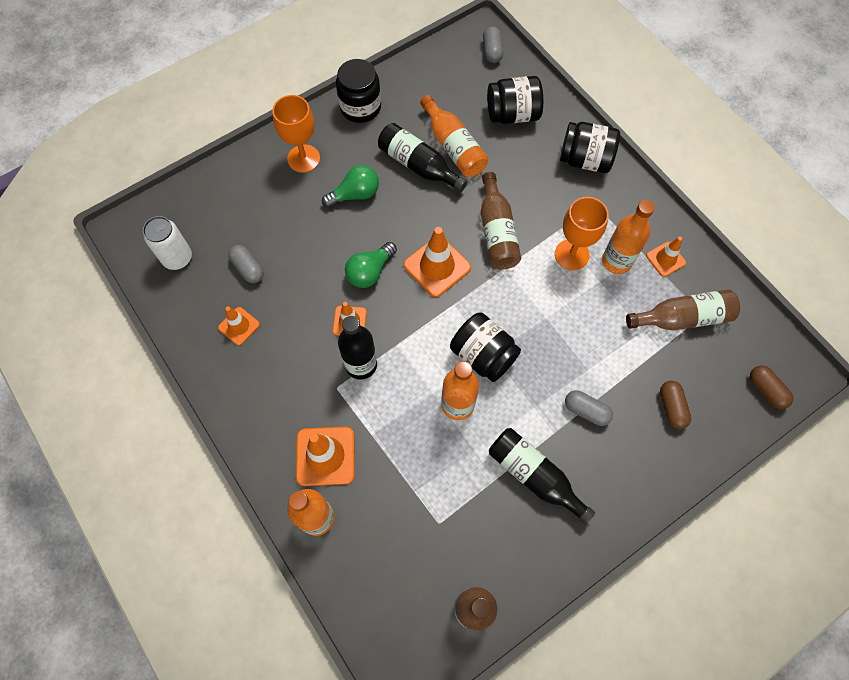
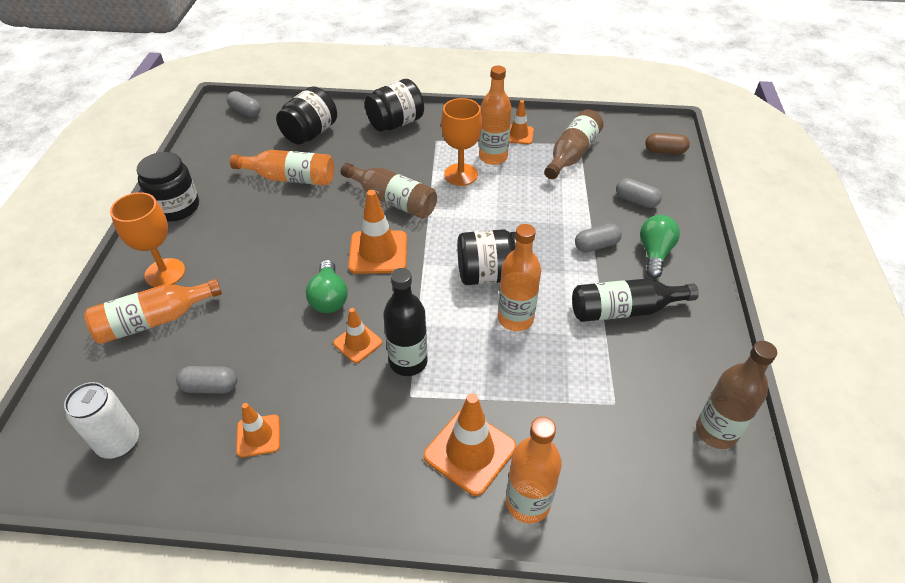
camera: 50 degrees left, 20 degrees down
green light bulb [322,165,379,208] -> green light bulb moved to [640,215,680,279]
black bottle [378,123,467,193] -> none
brown capsule [660,381,691,429] -> grey capsule [616,178,662,208]
none -> orange bottle [84,279,222,344]

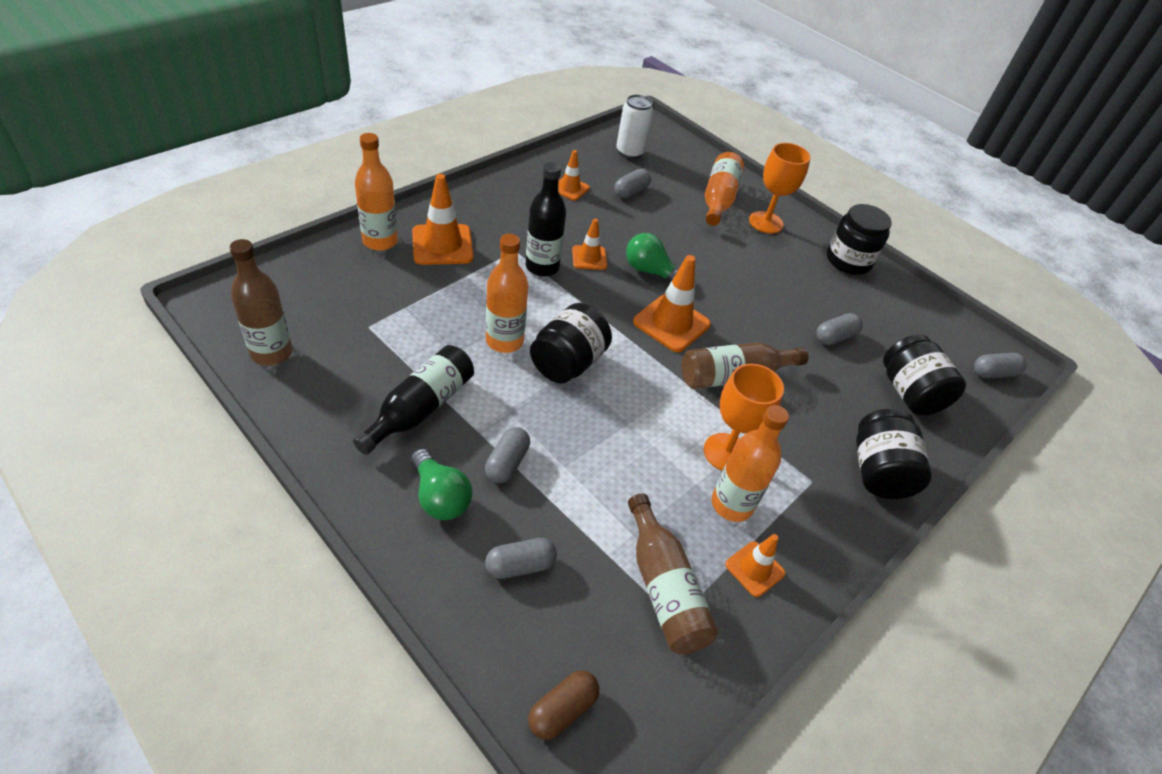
camera: 125 degrees right, 0 degrees up
orange bottle [230,150,334,185] -> grey capsule [817,313,863,345]

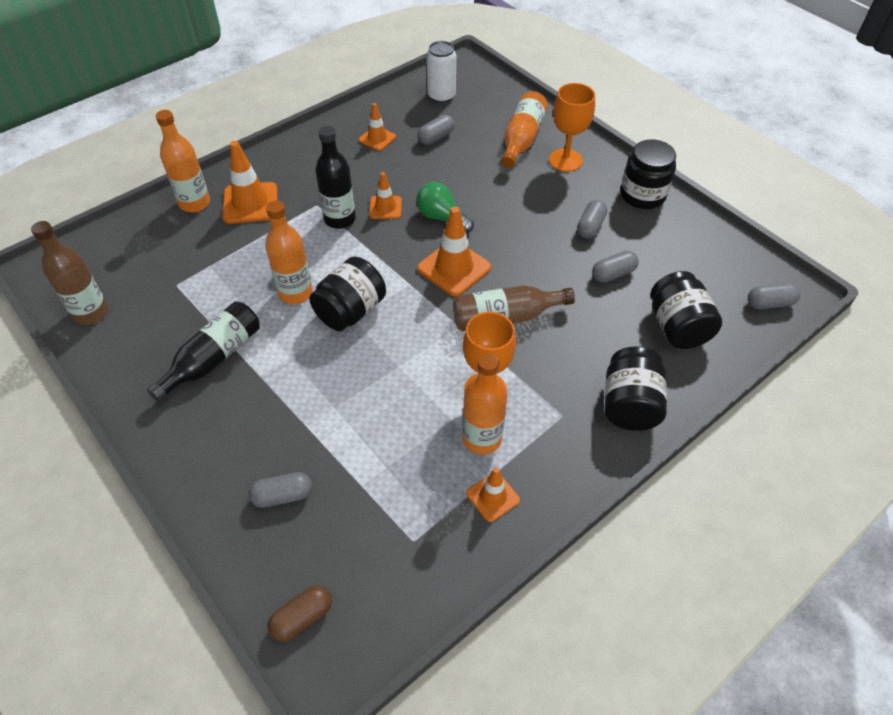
camera: 10 degrees right, 5 degrees up
green light bulb [411,448,472,520] -> none
grey capsule [485,427,530,483] -> grey capsule moved to [577,200,607,238]
brown bottle [628,494,718,655] -> none

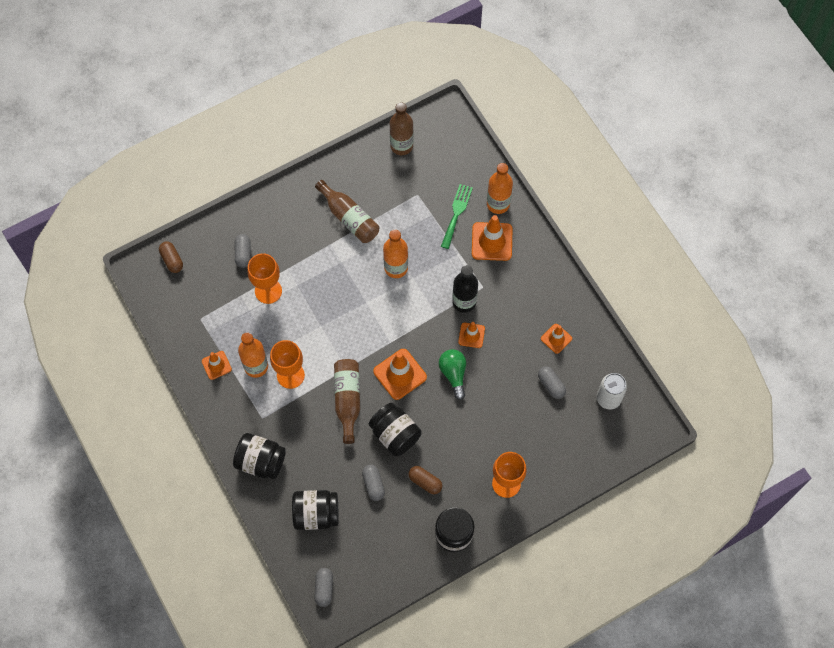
camera: 100 degrees right, 15 degrees up
black bottle [147,301,260,402] -> brown bottle [315,180,379,243]
black jar [309,256,386,331] -> black jar moved to [369,403,422,456]
green light bulb [416,182,474,233] -> green light bulb turned 60 degrees counterclockwise [439,349,466,400]
orange bottle [501,91,548,168] -> none
grey capsule [577,200,607,238] -> brown capsule [408,466,443,494]
none -> orange goblet [247,253,282,304]
none -> green fork [441,184,473,249]

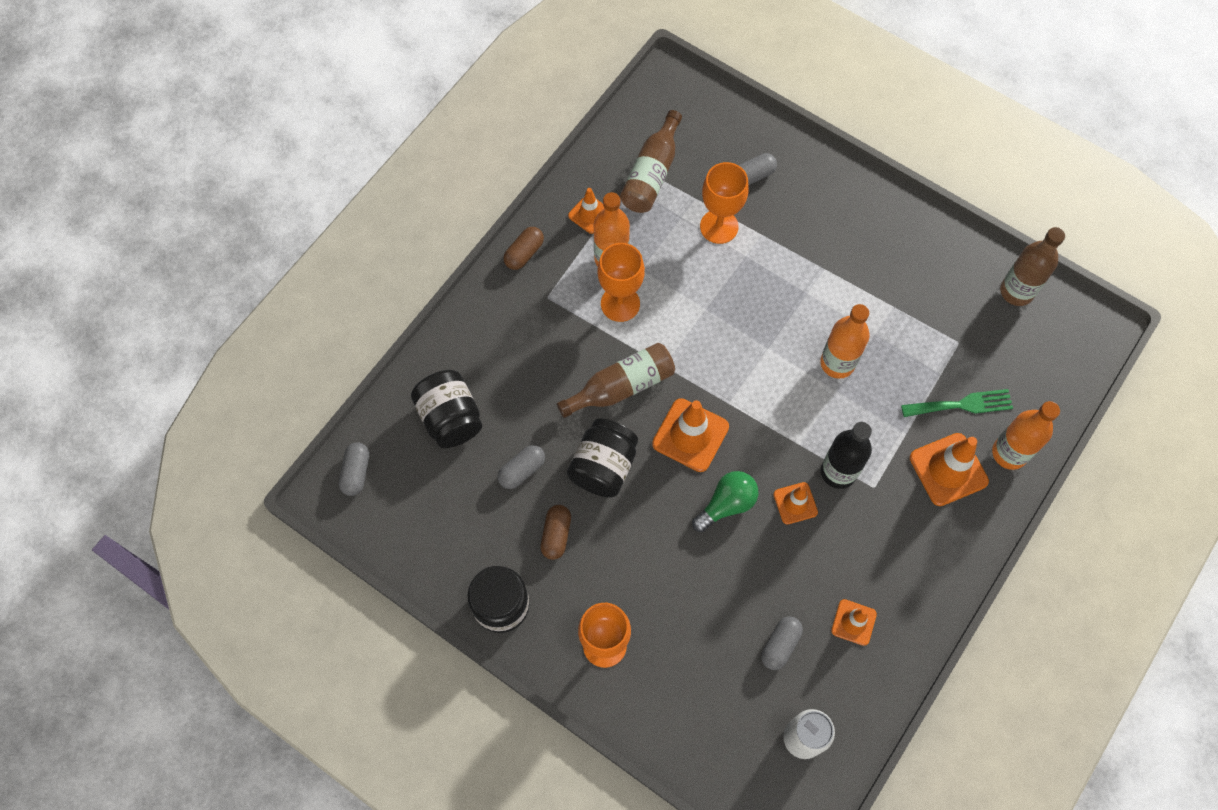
camera: 65 degrees right, 0 degrees up
brown capsule [159,241,183,273] -> brown capsule moved to [503,227,544,270]
black jar [233,433,286,479] -> none
grey capsule [314,568,333,607] -> grey capsule turned 60 degrees counterclockwise [339,442,369,496]
brown bottle [315,180,379,243] -> brown bottle moved to [620,110,682,213]

